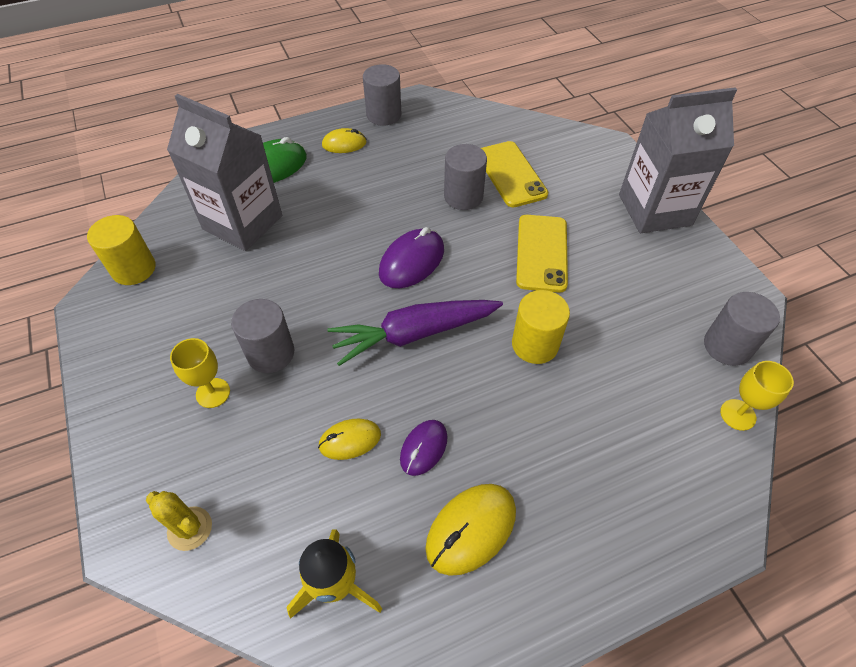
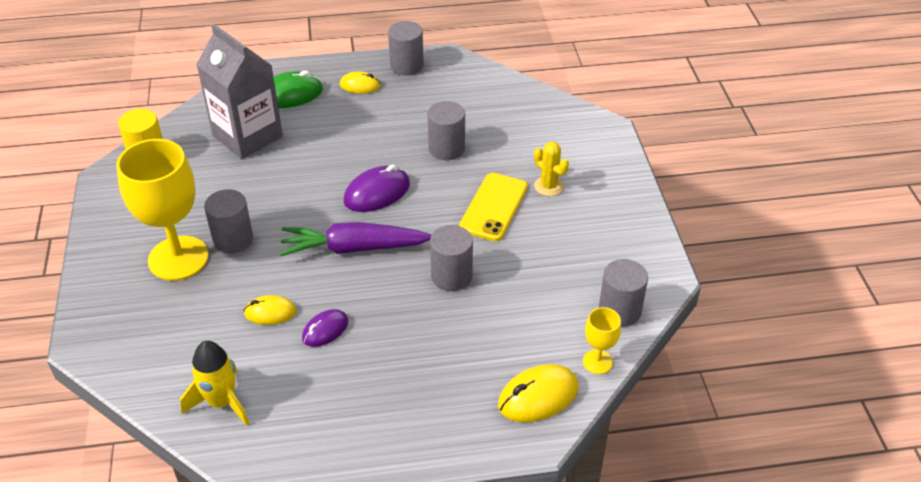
camera: 15 degrees right, 10 degrees down
yellow cactus [146,491,212,551] -> yellow cactus moved to [534,141,569,196]
yellow goblet [170,338,230,408] -> yellow goblet [116,139,209,281], size x2.16
yellow mouse [425,484,516,576] -> yellow mouse moved to [498,364,579,422]
yellow phone [481,141,548,207] -> none
yellow cylinder [512,290,570,364] -> grey cylinder [430,225,473,291]
grey carton [619,87,737,233] -> none

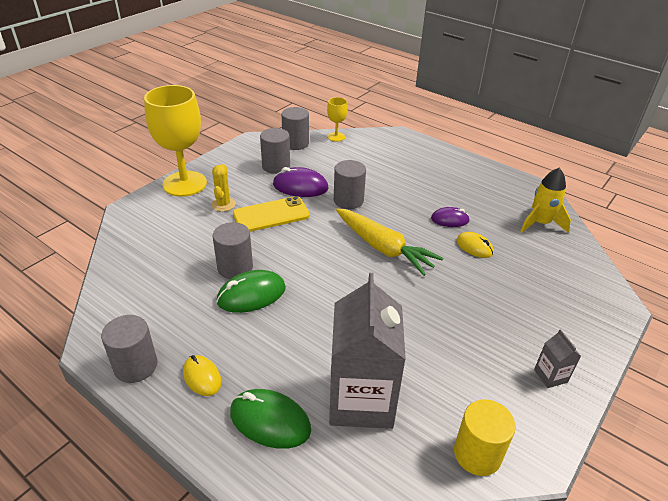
camera: 135 degrees left, 5 degrees down
yellow goblet [116,139,209,281] -> yellow goblet moved to [144,85,207,197]
grey cylinder [204,189,253,253] -> grey cylinder moved to [260,128,290,174]
purple carrot [280,222,432,256] -> yellow carrot [336,208,444,276]
purple mouse [344,165,410,212] -> purple mouse moved to [273,167,328,197]
yellow mouse [498,364,579,422] -> none
none -> green mouse [216,270,286,313]
none -> grey carton [534,329,581,388]

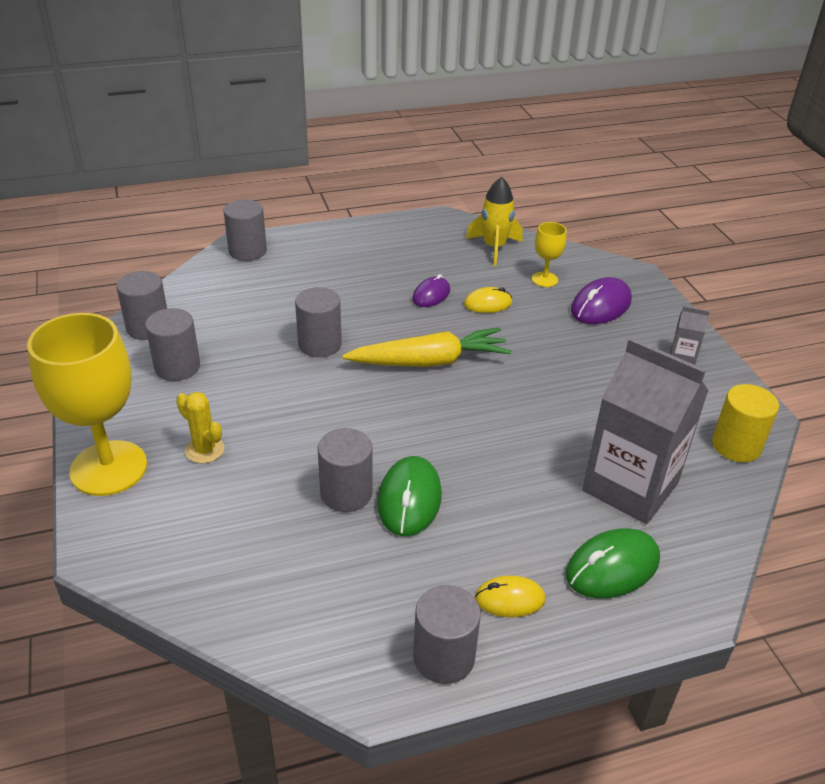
camera: 55 degrees left, 0 degrees up
yellow phone [233,196,310,232] -> none
purple mouse [273,167,328,197] -> purple mouse moved to [571,277,632,324]
yellow goblet [327,97,348,142] -> yellow goblet moved to [532,222,566,287]
none -> grey cylinder [223,199,267,261]

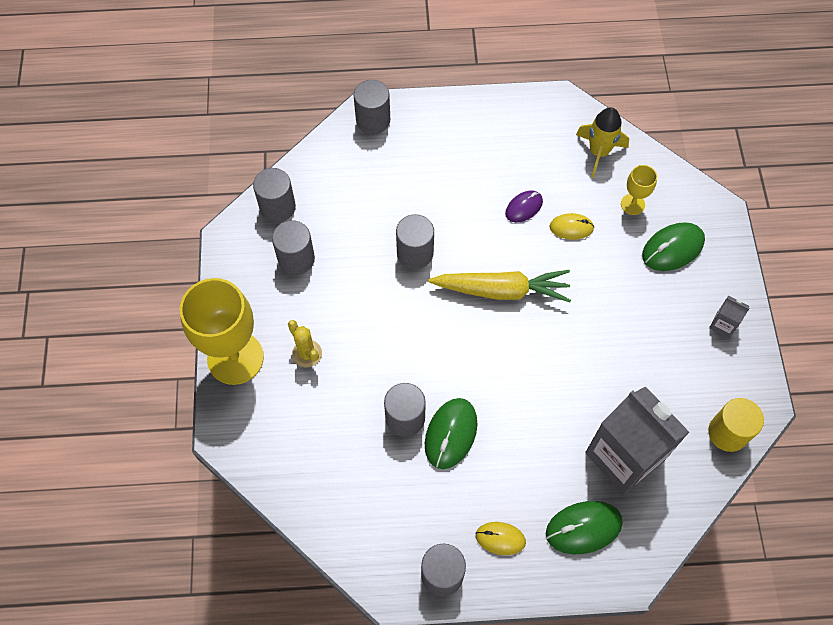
camera: 15 degrees right, 25 degrees up
purple mouse [571,277,632,324] -> green mouse [642,222,705,271]

